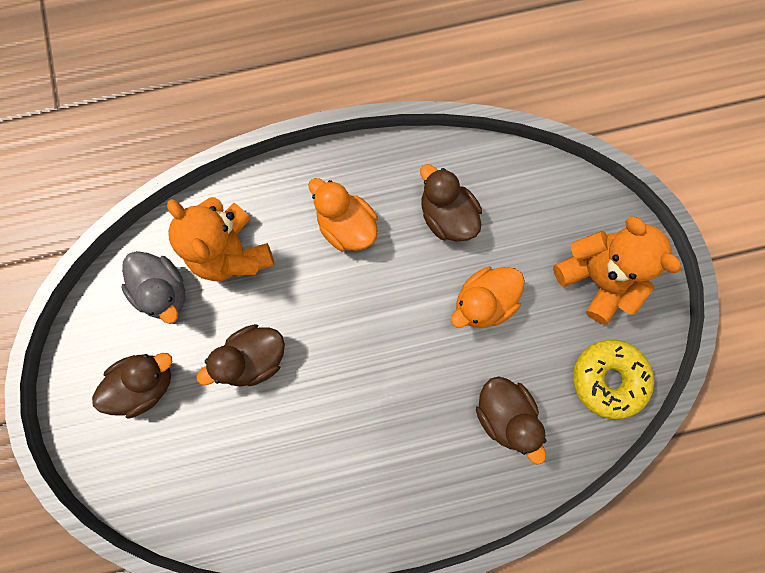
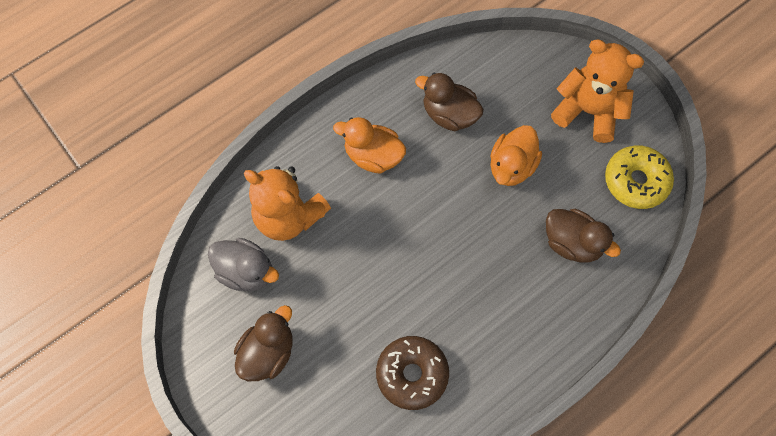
camera: 25 degrees left, 10 degrees down
brown duck [197,324,285,386] -> none
none -> brown donut [376,336,449,410]

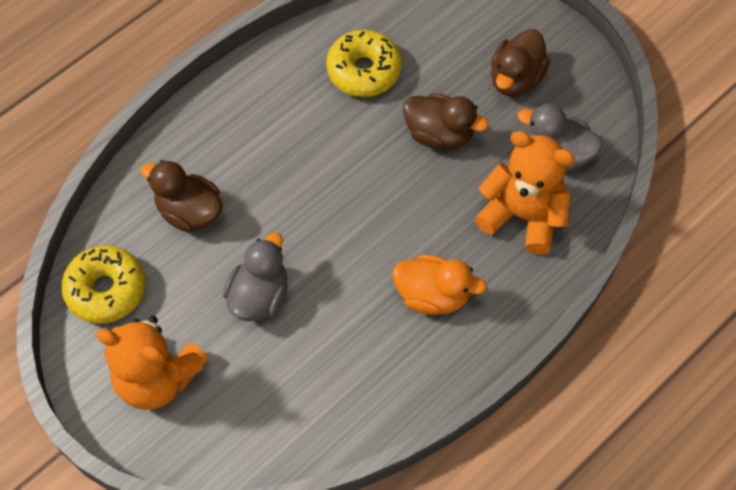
camera: 175 degrees right, 5 degrees down
brown donut [376,336,449,410] -> yellow donut [326,30,402,97]
brown duck [415,73,484,131] -> brown duck moved to [403,93,488,150]
orange duck [490,125,542,186] -> grey duck [223,232,288,321]

